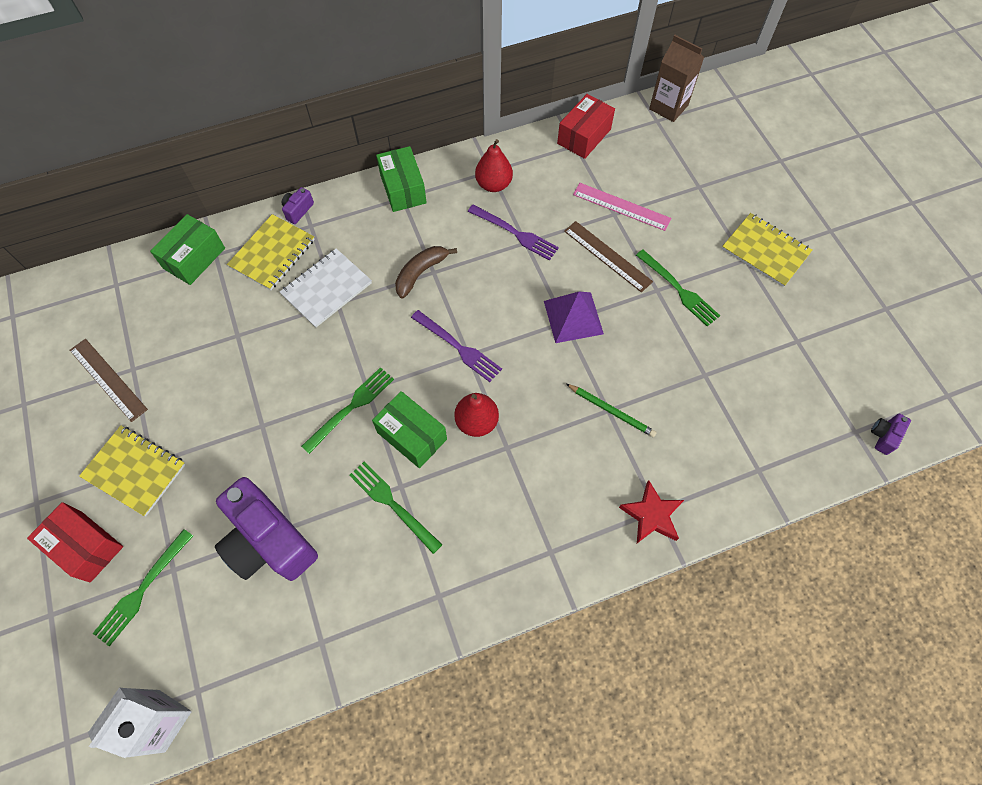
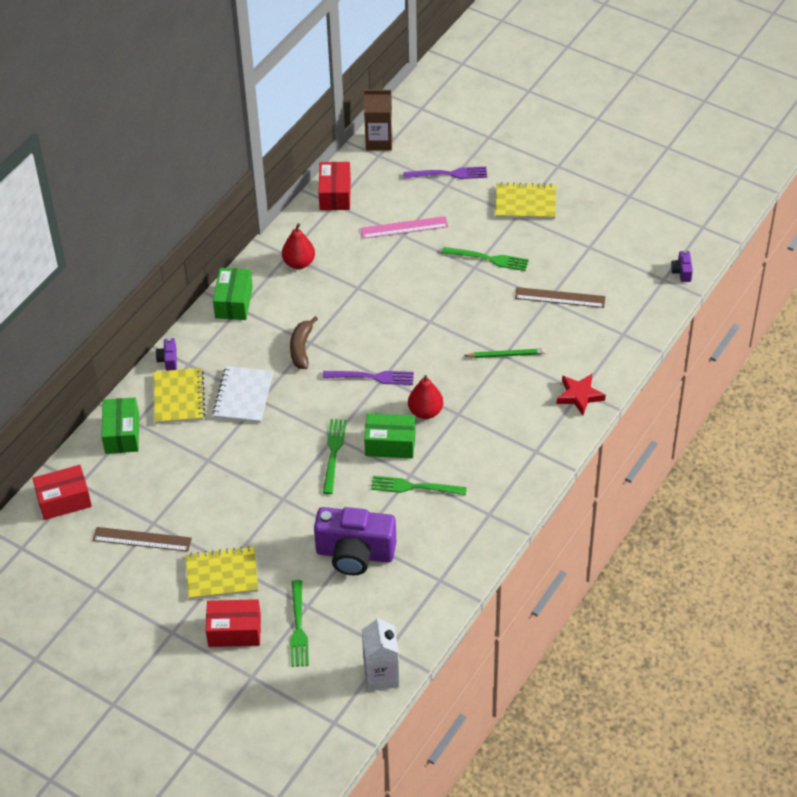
camera: 35 degrees left, 15 degrees down
green box [376,146,427,212] -> green box turned 60 degrees clockwise [213,268,253,320]
purple fork [468,205,559,261] -> purple fork moved to [403,167,487,179]
purple pyramid [544,292,604,343] -> none
brown ruler [564,221,653,293] -> brown ruler moved to [515,287,606,308]
none -> red box [32,465,92,520]

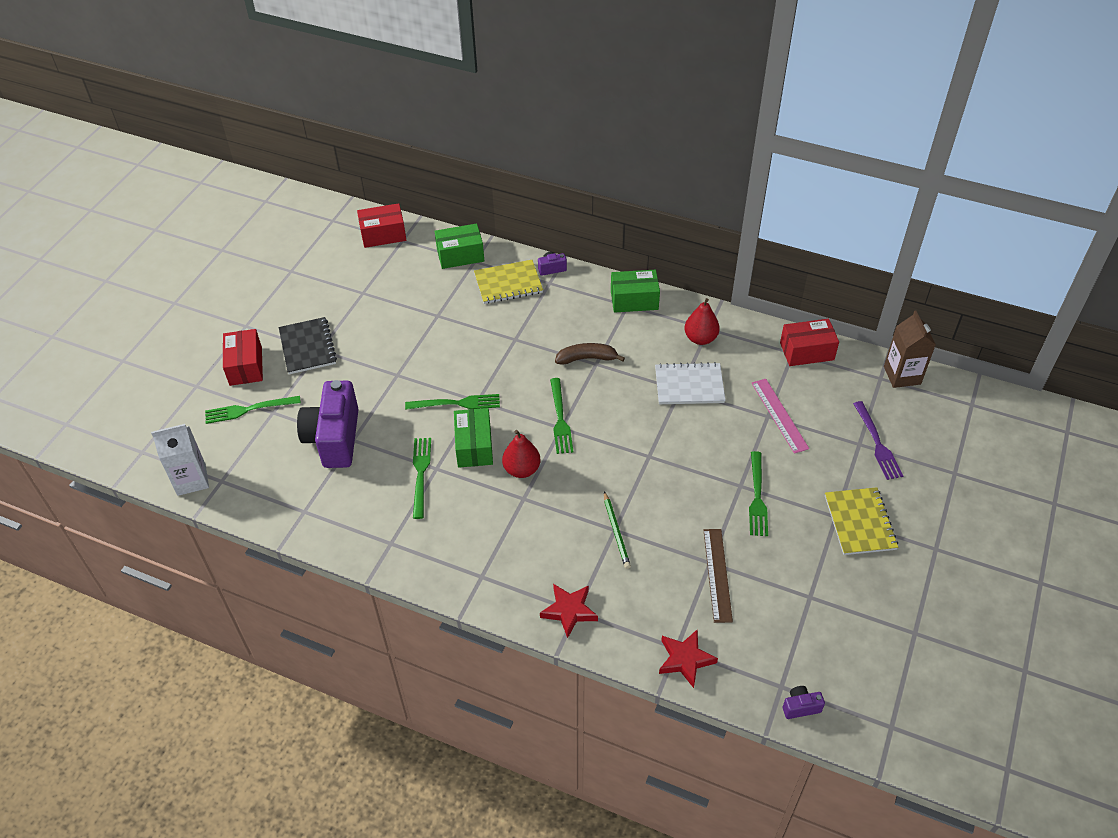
camera: 80 degrees right, 0 degrees up
red box [32,465,92,520] -> red box turned 75 degrees counterclockwise [357,203,406,248]
brown ruler [93,527,192,552] -> none
yellow notebook [186,546,258,600] -> black notebook [279,317,337,374]
white notebook [212,366,273,423] -> white notebook moved to [655,362,726,404]
purple fork [322,371,414,385] -> green fork [550,378,574,454]
none -> red star [659,629,718,688]

